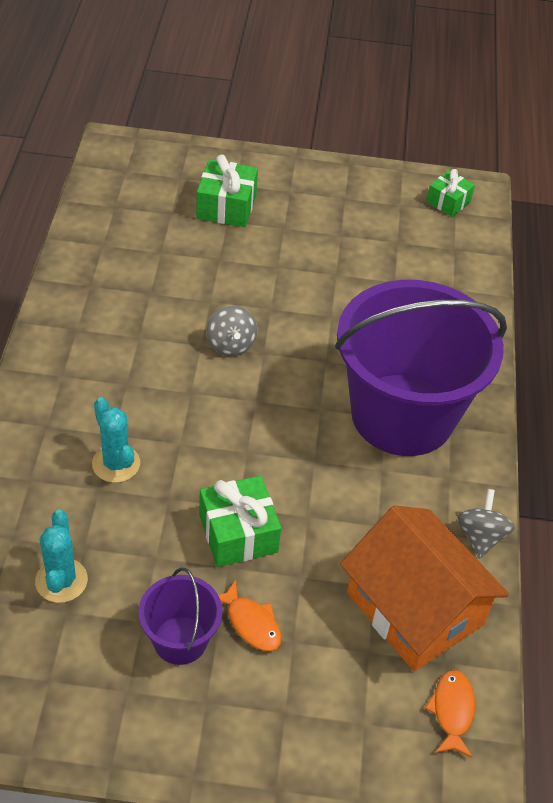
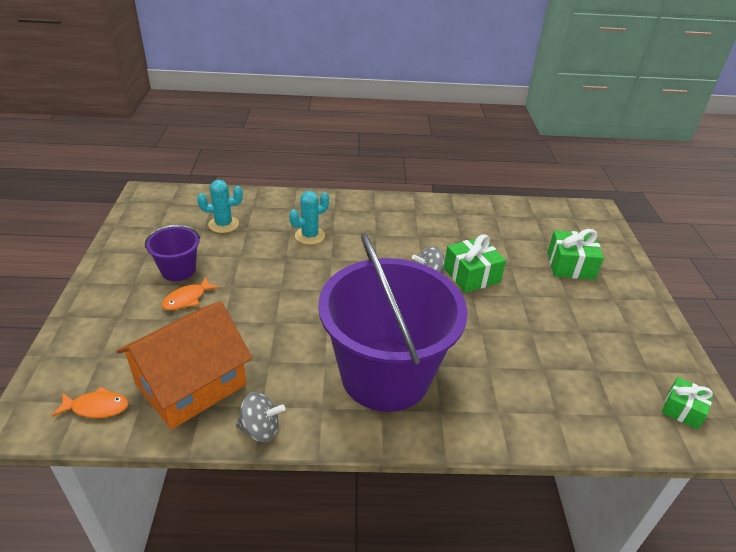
camera: 85 degrees right, 10 degrees down
green gift [199,476,281,567] -> green gift moved to [444,234,506,293]

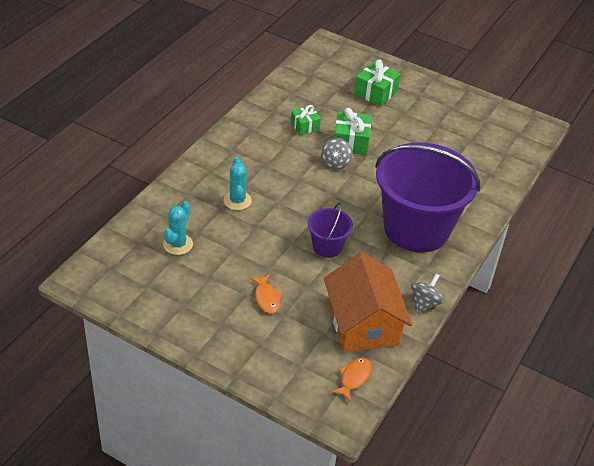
camera: 60 degrees left, 5 degrees up
purple bucket [145,225,200,281] -> purple bucket moved to [308,202,353,258]
green gift [662,377,714,430] -> green gift moved to [291,105,321,135]

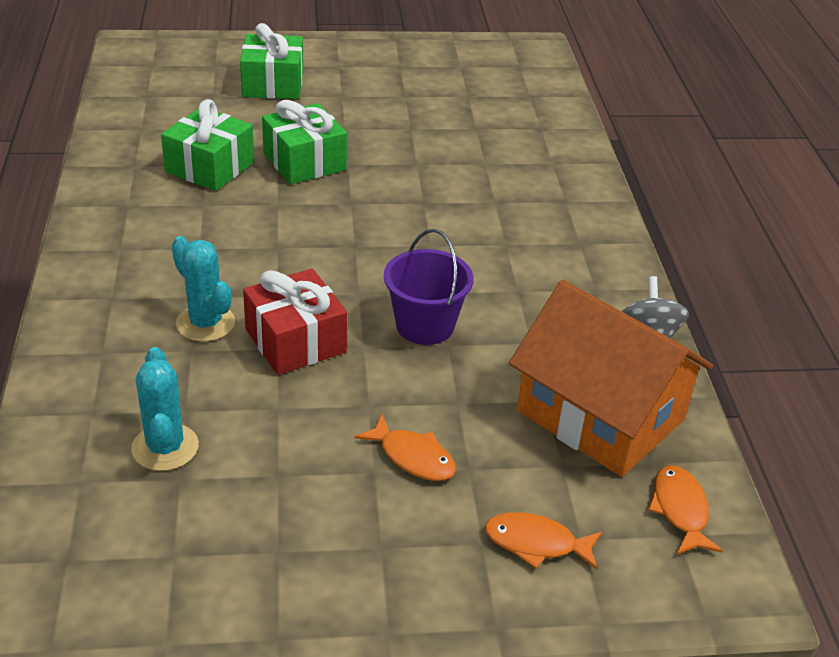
camera: 35 degrees left, 5 degrees down
green gift [291,105,321,135] -> green gift [161,99,254,191], size x1.53
grey spinning top [321,138,353,170] -> none
purple bucket [375,142,480,253] -> none
none -> red gift [243,269,347,375]
none -> orange fish [485,512,602,570]

